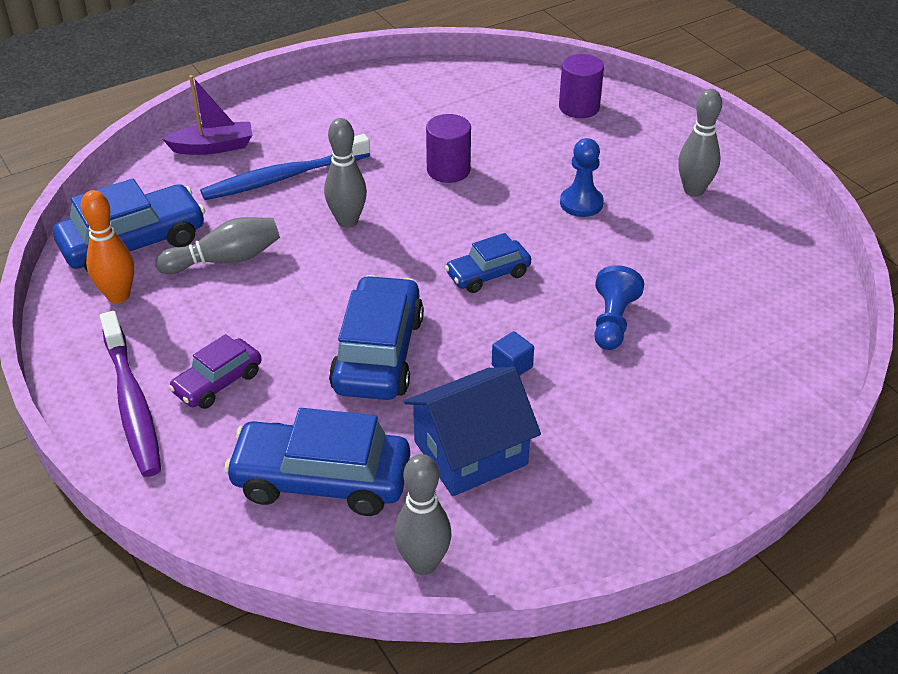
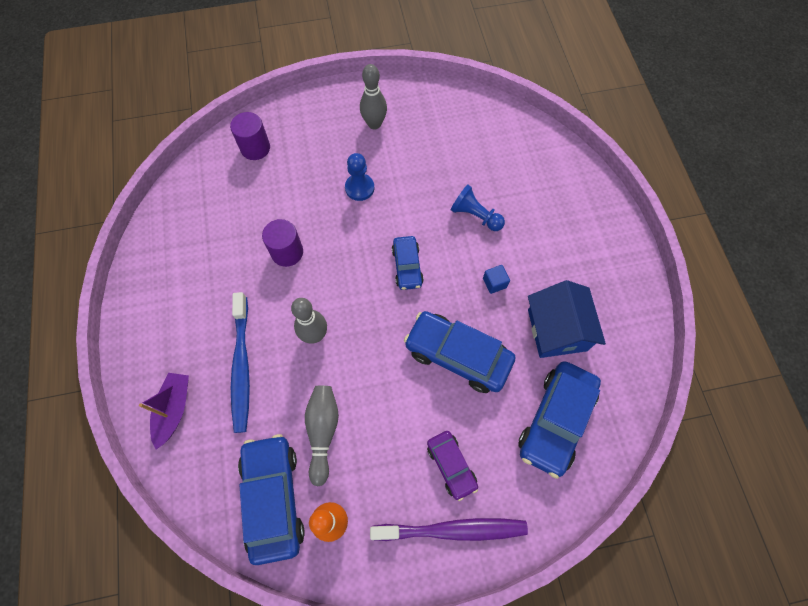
camera: 70 degrees left, 25 degrees up
grey bowling pin [394,454,452,575] -> none

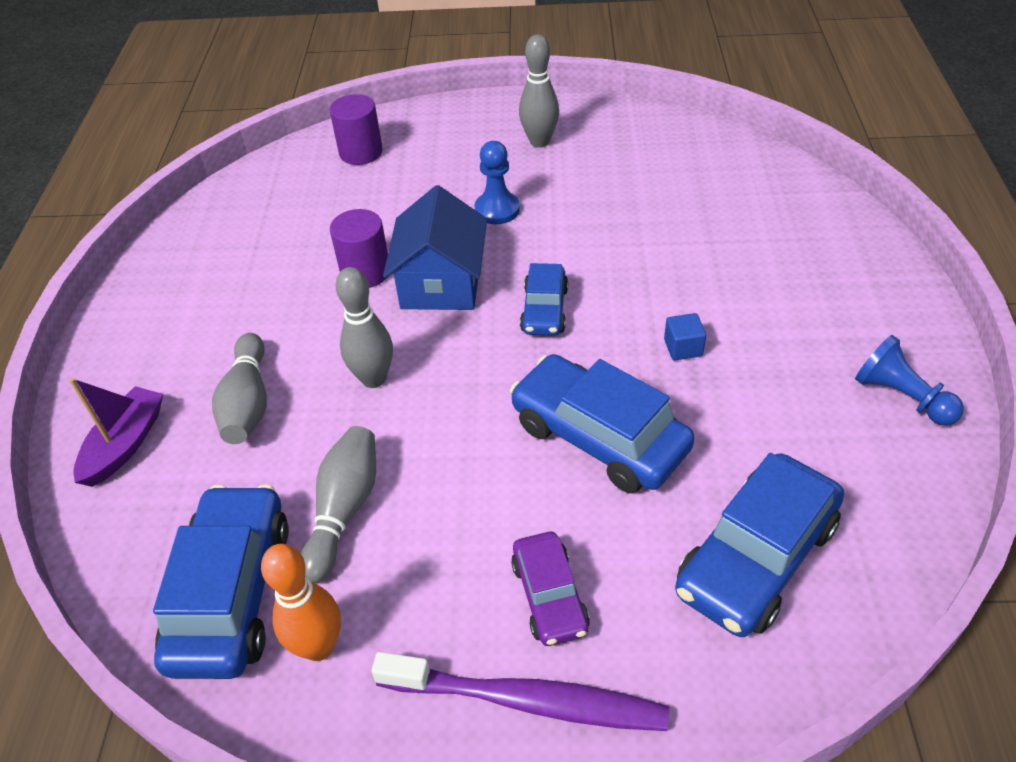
camera: 15 degrees right, 20 degrees down
blue toothbrush [231,292,250,433] -> grey bowling pin [212,333,267,444]
blue pawn [451,184,505,231] -> blue pawn moved to [855,335,964,425]
blue house [528,280,606,358] -> blue house moved to [383,185,487,310]

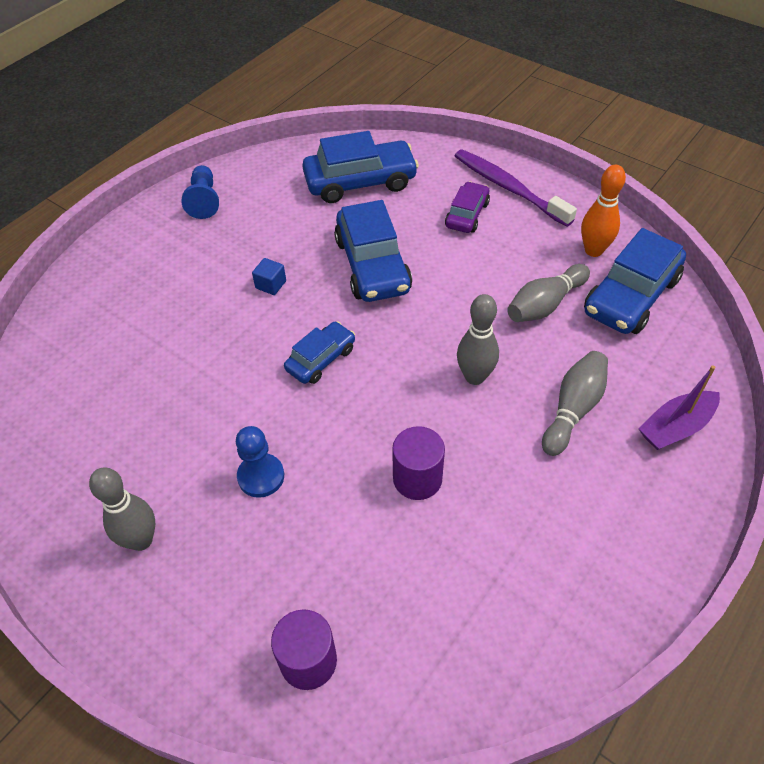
camera: 145 degrees left, 5 degrees up
blue house [383,185,487,310] -> none

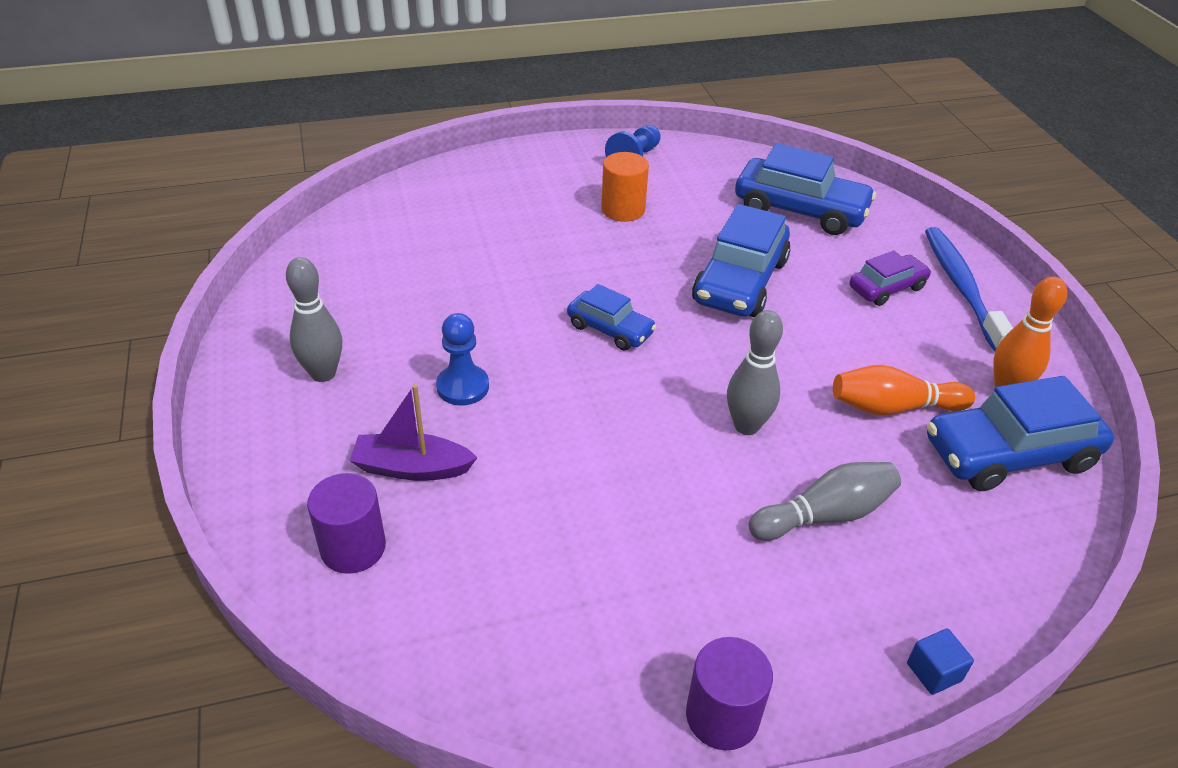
camera: 35 degrees right, 10 degrees down
blue cube [252,258,286,295] -> blue cube moved to [907,629,974,695]
blue car [284,321,355,384] -> blue car turned 45 degrees clockwise [567,284,657,351]
purple cylinder [392,426,445,500] -> purple cylinder moved to [686,637,773,750]
purple toothbrush [455,149,577,227] -> blue toothbrush [925,227,1013,352]
grey bowling pin [507,264,590,322] -> orange bowling pin [833,365,975,415]
purple boat [638,365,720,450] -> purple boat moved to [349,384,478,481]
none -> orange cylinder [601,152,649,222]

